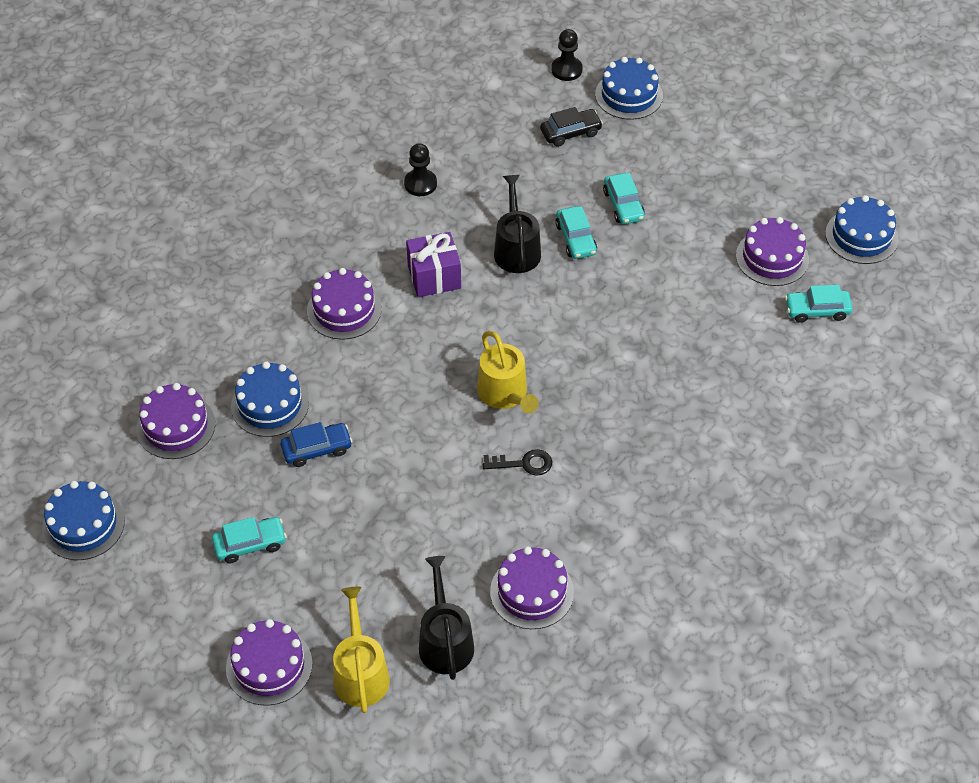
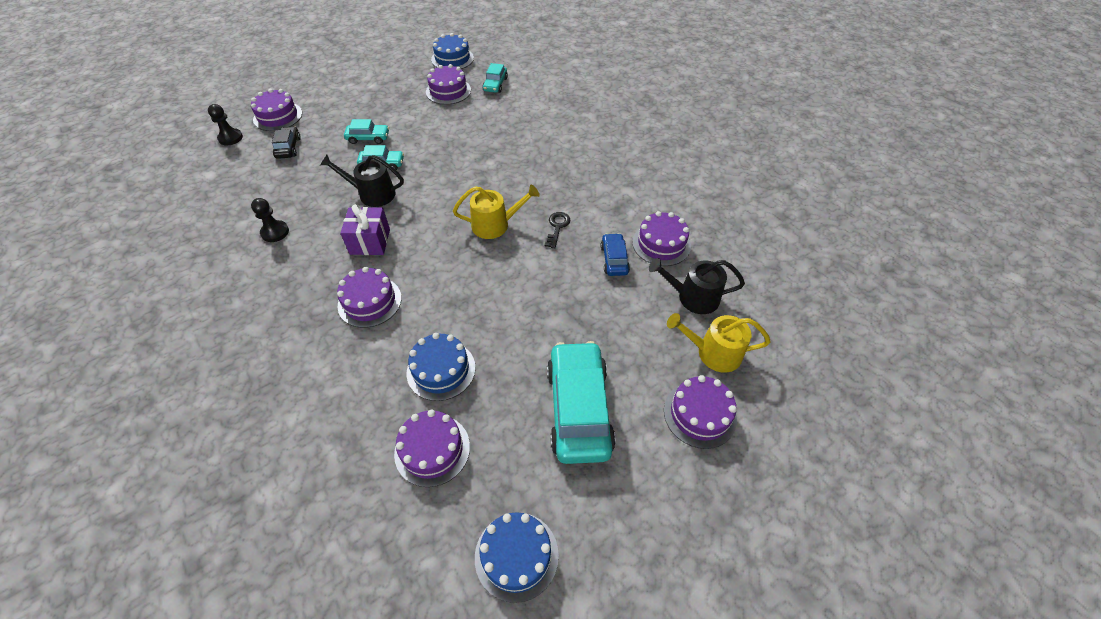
camera: 75 degrees left, 0 degrees up
turquoise car [212,517,287,563] -> turquoise car [547,341,616,464], size x2.01
blue car [280,422,352,467] -> blue car moved to [600,233,630,276]
blue cake [595,57,663,120] -> purple cake [251,89,302,131]

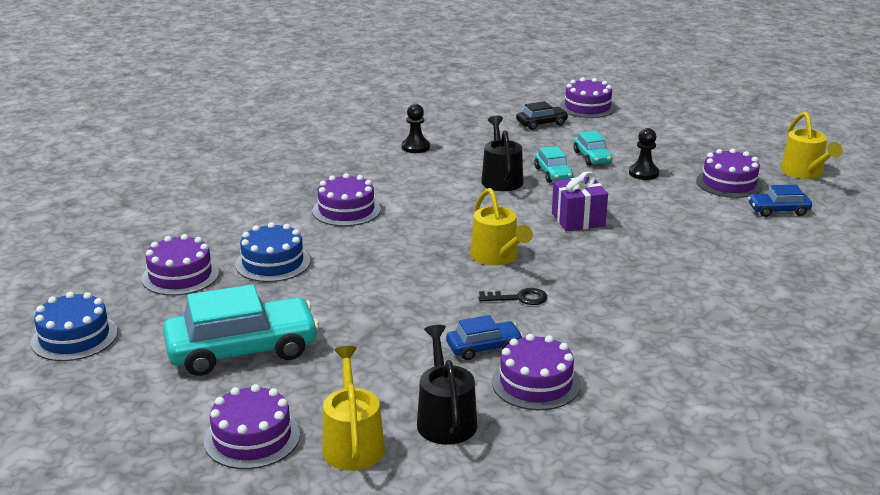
camera: 75 degrees right, 25 degrees down
black pawn [208,104,243,145] -> black pawn moved to [629,128,659,180]
purple gift [340,204,390,255] -> purple gift moved to [552,171,608,231]
blue cake [431,33,474,69] -> yellow watering can [781,112,843,179]
turquoise car [482,63,508,93] -> blue car [748,185,812,217]

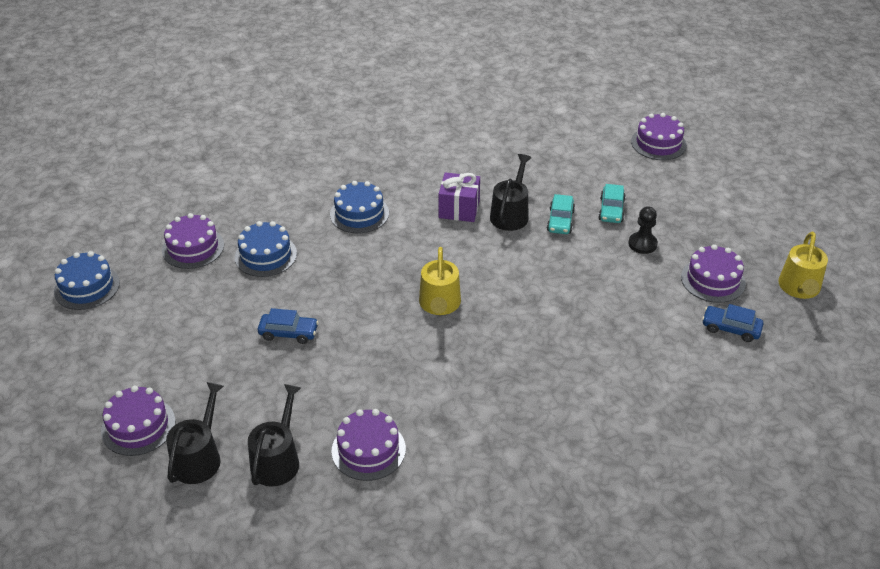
camera: 25 degrees right, 15 degrees up
turquoise car [163,284,319,376] -> none
purple cake [312,173,381,226] -> blue cake [330,181,389,233]
yellow watering can [322,346,385,471] -> black watering can [166,382,224,484]
black pawn [402,104,430,153] -> none
blue car [446,315,523,360] -> blue car moved to [258,308,319,344]
black key [479,288,547,305] -> none
black car [516,101,569,130] -> none
purple gift [552,171,608,231] -> purple gift moved to [439,172,480,222]

